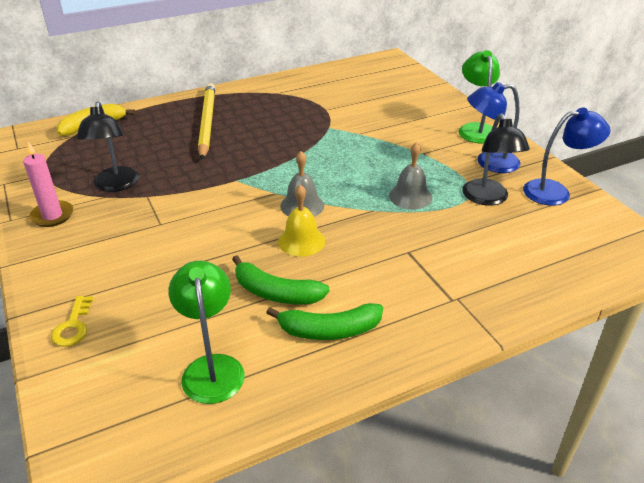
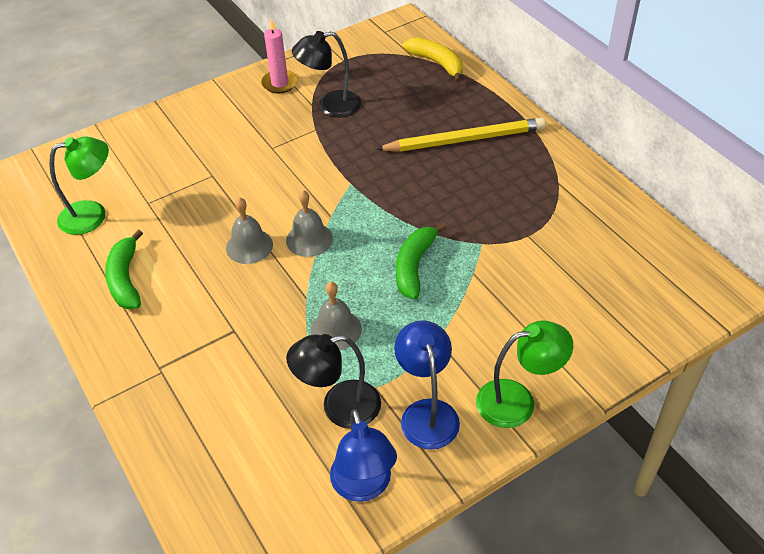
camera: 85 degrees right, 10 degrees up
yellow key [51,296,93,347] -> none
green banana [232,255,330,304] -> green banana moved to [396,223,447,299]
yellow bell [278,185,325,257] -> grey bell [226,197,273,264]

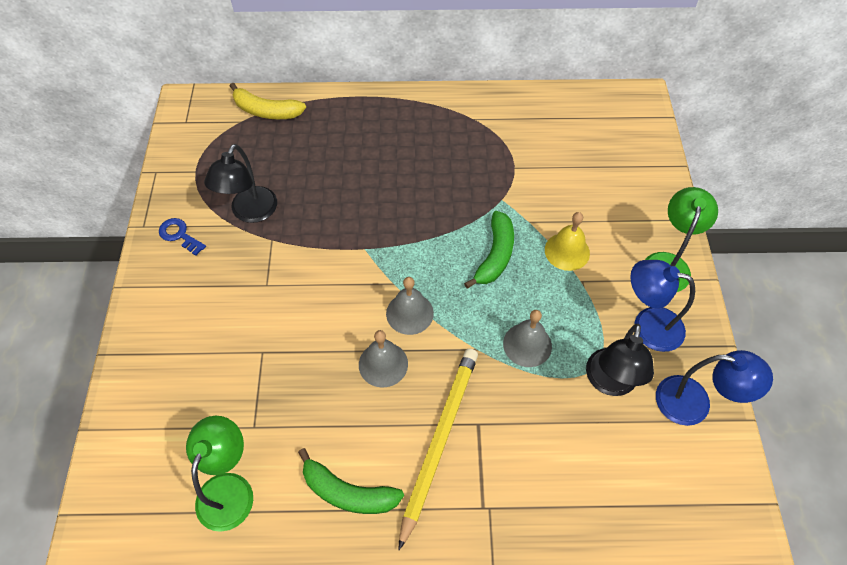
camera: 60 degrees left, 10 degrees up
pink candle [261,19,298,93] -> blue key [159,218,206,256]
yellow pencil [376,118,546,152] -> yellow pencil moved to [398,348,478,550]
green banana [396,223,447,299] -> green banana turned 120 degrees counterclockwise [464,211,514,288]
yellow banana [403,37,463,82] -> yellow banana turned 150 degrees counterclockwise [230,83,306,119]
none -> yellow bell [545,212,590,271]

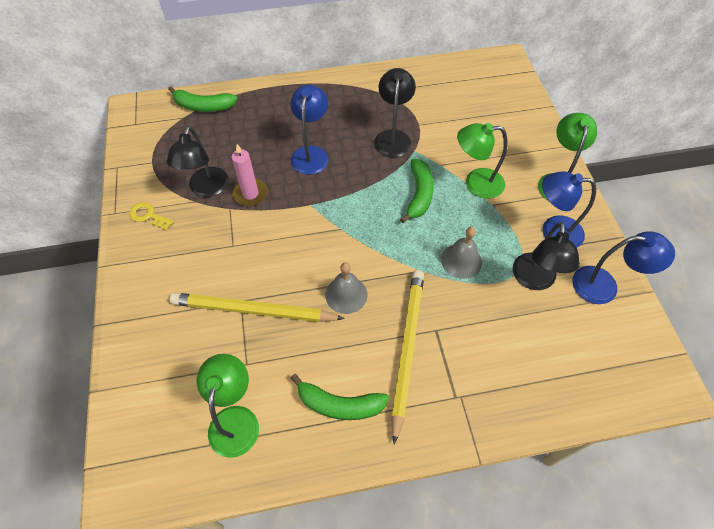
camera: 10 degrees left, 0 degrees up
blue key [159,218,206,256] -> yellow key [129,202,174,231]
yellow banana [230,83,306,119] -> green banana [168,86,238,112]
grey bell [386,277,434,335] -> none
yellow bell [545,212,590,271] -> green lamp [457,123,508,199]
none -> yellow pencil [170,293,345,322]
none -> pink candle [232,144,268,206]
none -> blue lamp [290,85,329,175]
none -> black lamp [374,68,416,157]

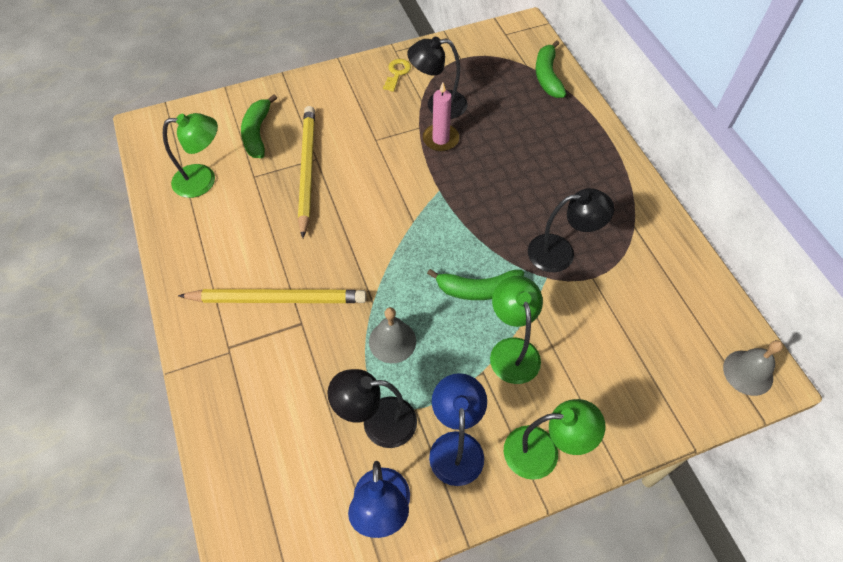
camera: 80 degrees right, 0 degrees up
blue lamp [290,85,329,175] -> none
green banana [291,374,389,420] -> green banana moved to [241,94,277,158]
grey bell [325,262,367,314] -> grey bell moved to [723,340,783,396]

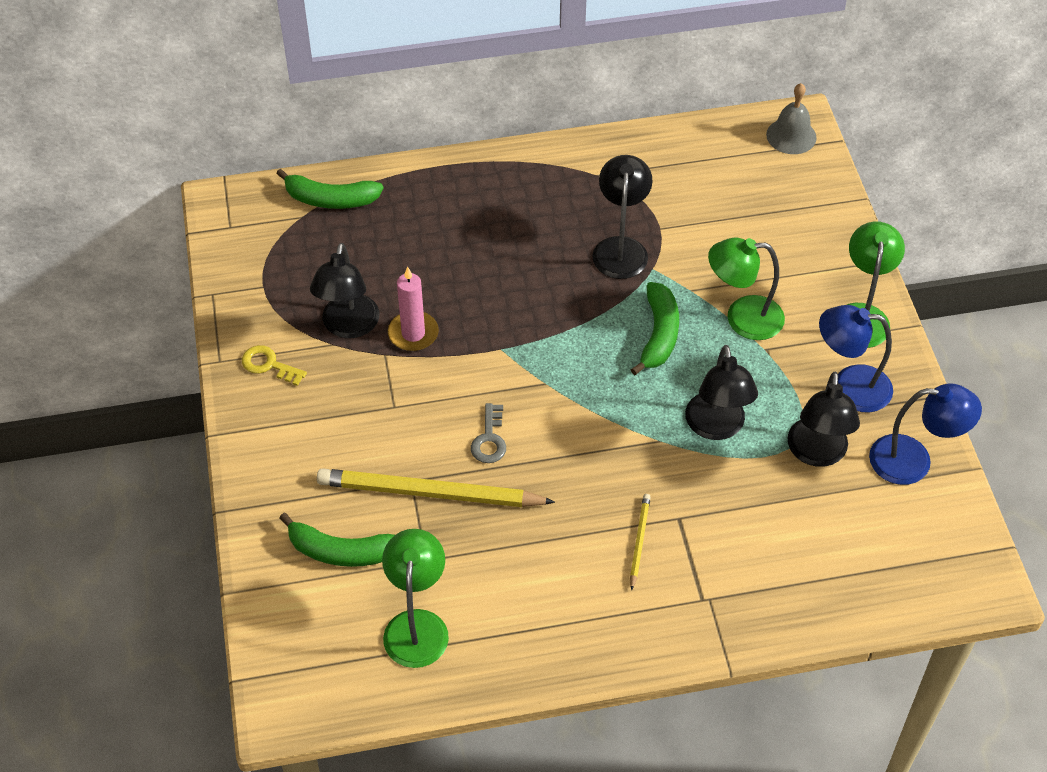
camera: 80 degrees left, 5 degrees down
yellow pencil [178,289,367,303] -> yellow pencil [630,494,651,591], size x0.46
grey bell [369,307,416,363] -> black lamp [685,345,758,440]
none -> grey key [471,403,506,463]

